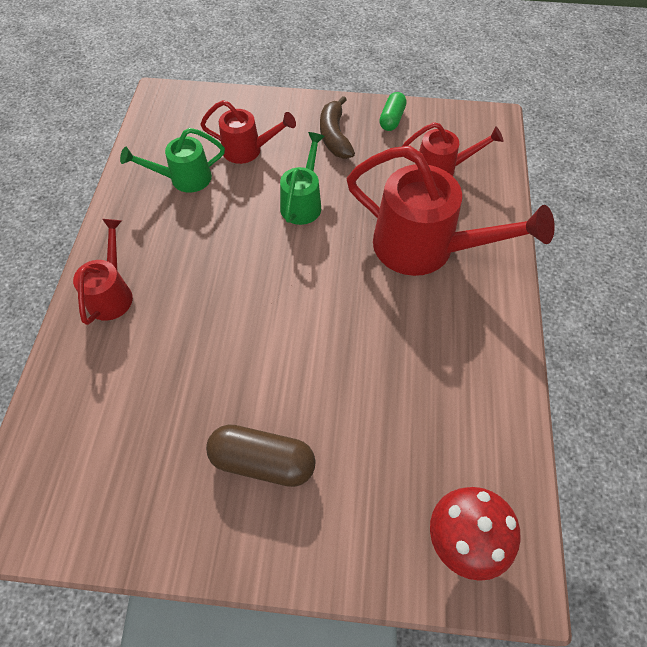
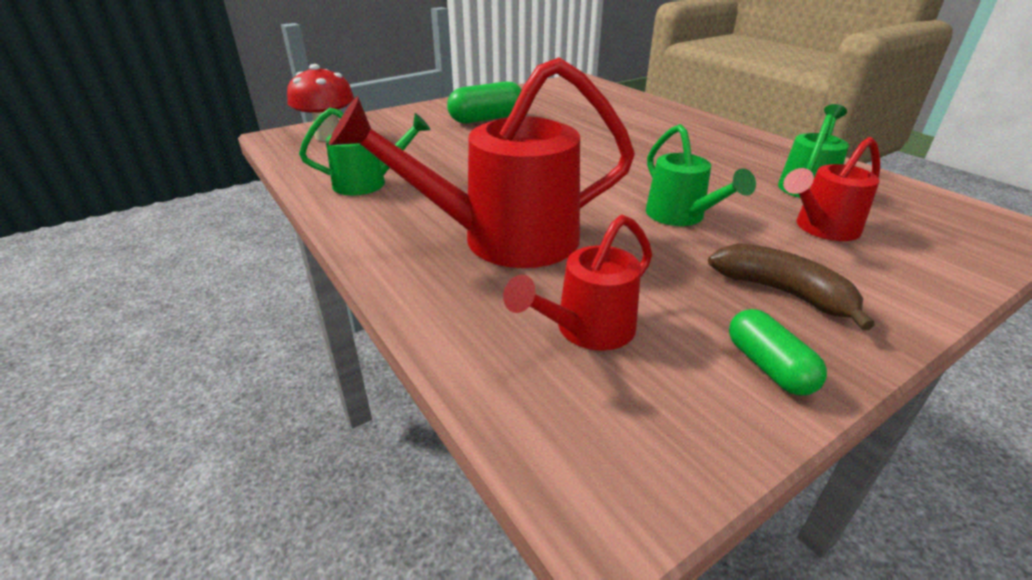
camera: 140 degrees right, 25 degrees down
red watering can [73,219,133,325] -> none
brown capsule [206,424,316,487] -> green capsule [447,82,522,123]
none -> green watering can [299,108,431,196]

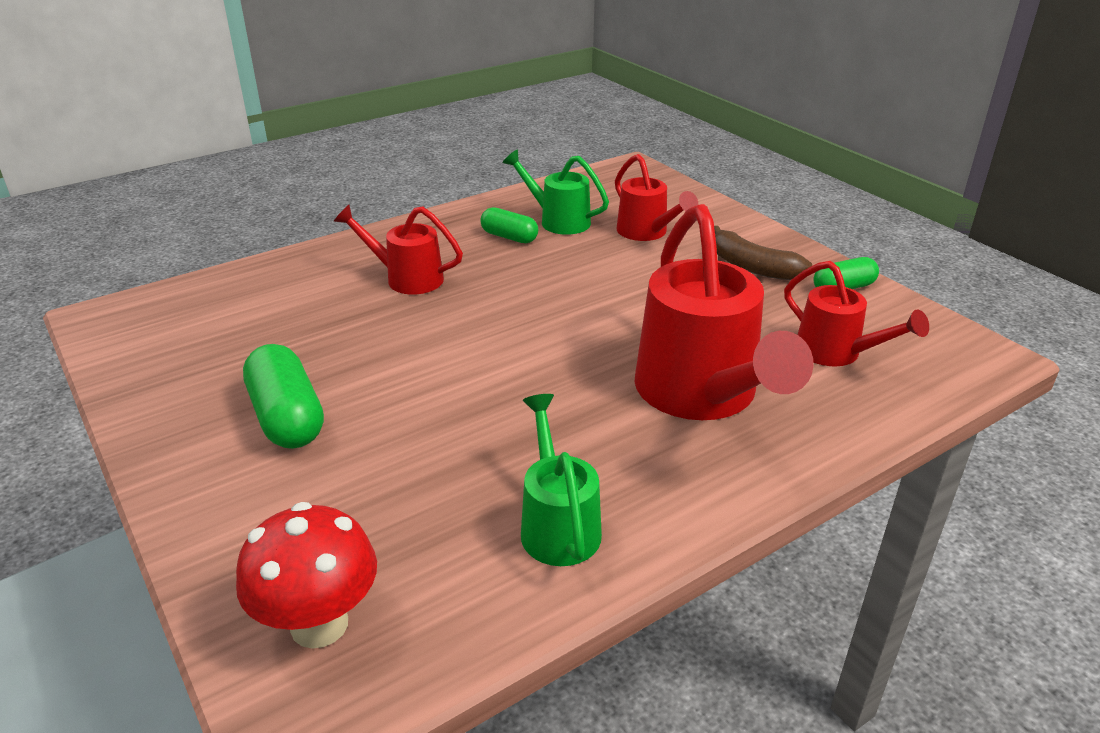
camera: 90 degrees left, 0 degrees up
green watering can [646,124,756,226] -> none
brown banana [708,243,875,330] -> brown banana turned 90 degrees counterclockwise [714,226,812,280]
none -> red watering can [334,205,463,294]
none -> green capsule [480,207,538,243]

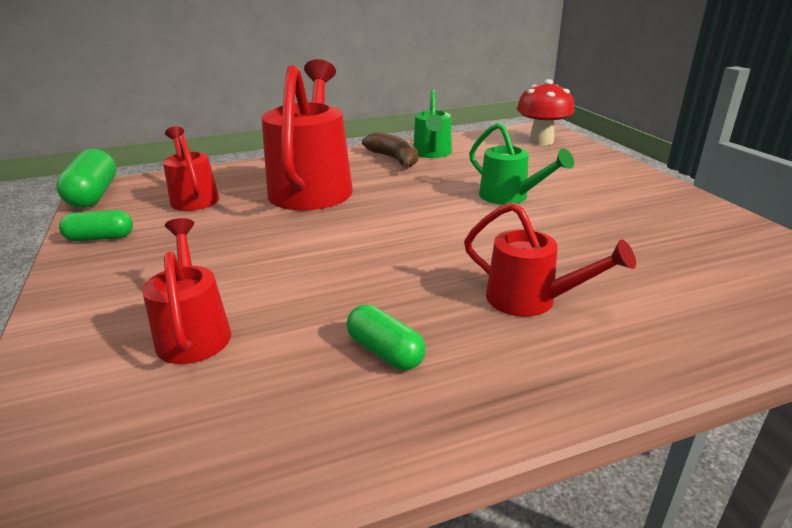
camera: 165 degrees left, 5 degrees down
green capsule [243,344,324,449] -> green capsule moved to [56,149,116,208]
green watering can [503,149,609,235] -> green watering can moved to [469,123,574,205]
brown banana [714,226,812,280] -> brown banana moved to [362,132,418,169]

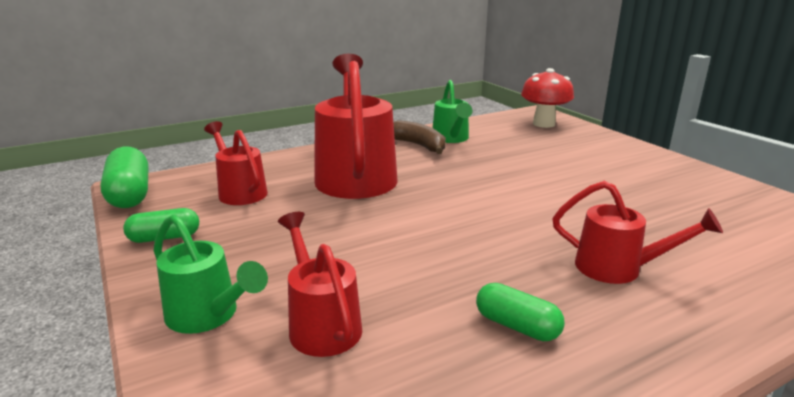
camera: 10 degrees left, 5 degrees down
green watering can [469,123,574,205] -> green watering can moved to [154,214,268,334]

